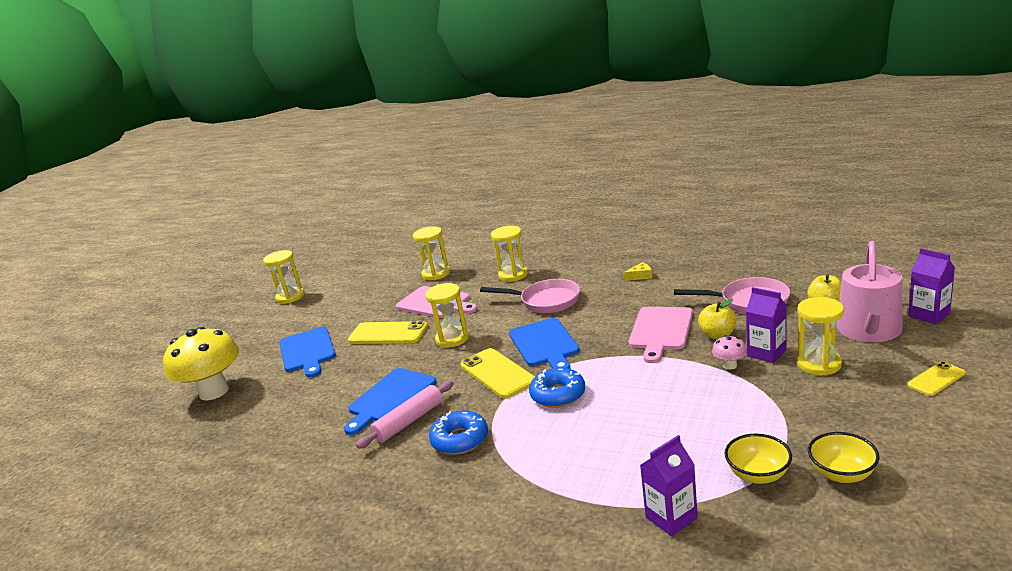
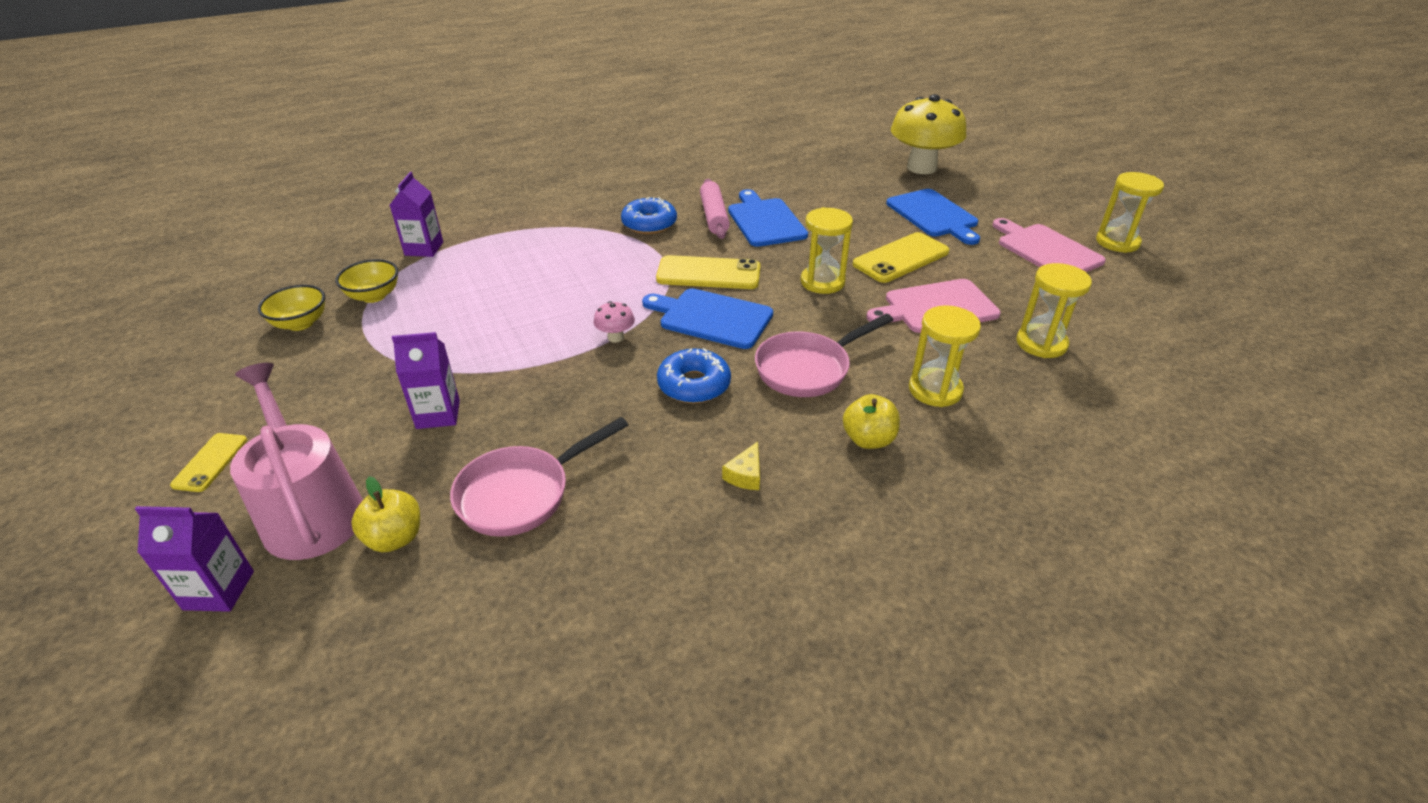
camera: 125 degrees right, 15 degrees up
blue cutting board [279,327,336,378] -> blue cutting board turned 135 degrees counterclockwise [886,189,980,245]
blue donut [529,368,585,408] -> blue donut moved to [657,348,731,404]
pink cutting board [629,307,693,363] -> pink cutting board moved to [992,218,1106,272]
yellow apple [698,299,736,339] -> yellow apple moved to [843,394,900,449]
pink mushroom [712,335,747,369] -> pink mushroom moved to [594,301,635,343]
yellow hourglass [797,297,844,376] -> none

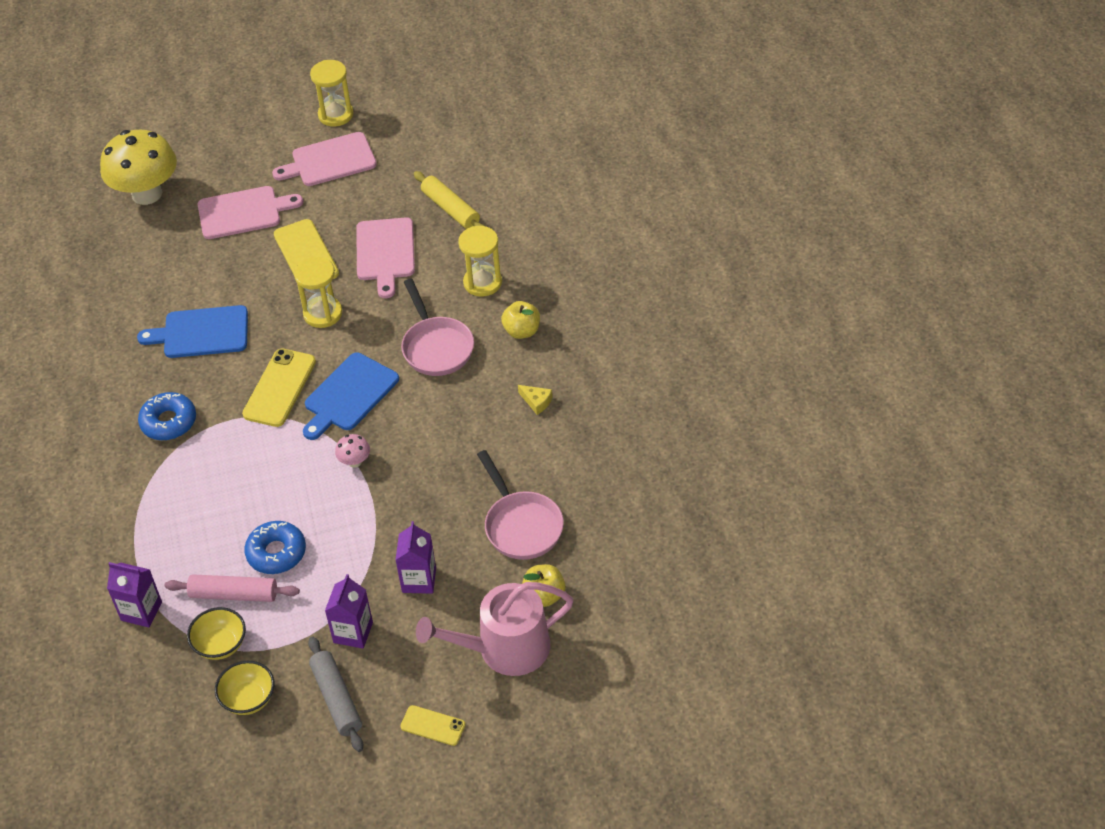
camera: 75 degrees left, 10 degrees up
purple carton [135,506,254,612] -> purple carton moved to [325,574,373,648]
blue donut [657,348,731,404] -> blue donut moved to [244,521,306,574]
pink rolling pin [700,179,730,239] -> pink rolling pin moved to [165,574,300,602]
blue cutting board [886,189,980,245] -> pink cutting board [198,186,303,239]
yellow hourglass [1016,263,1092,358] -> yellow rolling pin [414,171,484,229]
none -> grey rolling pin [308,636,363,752]

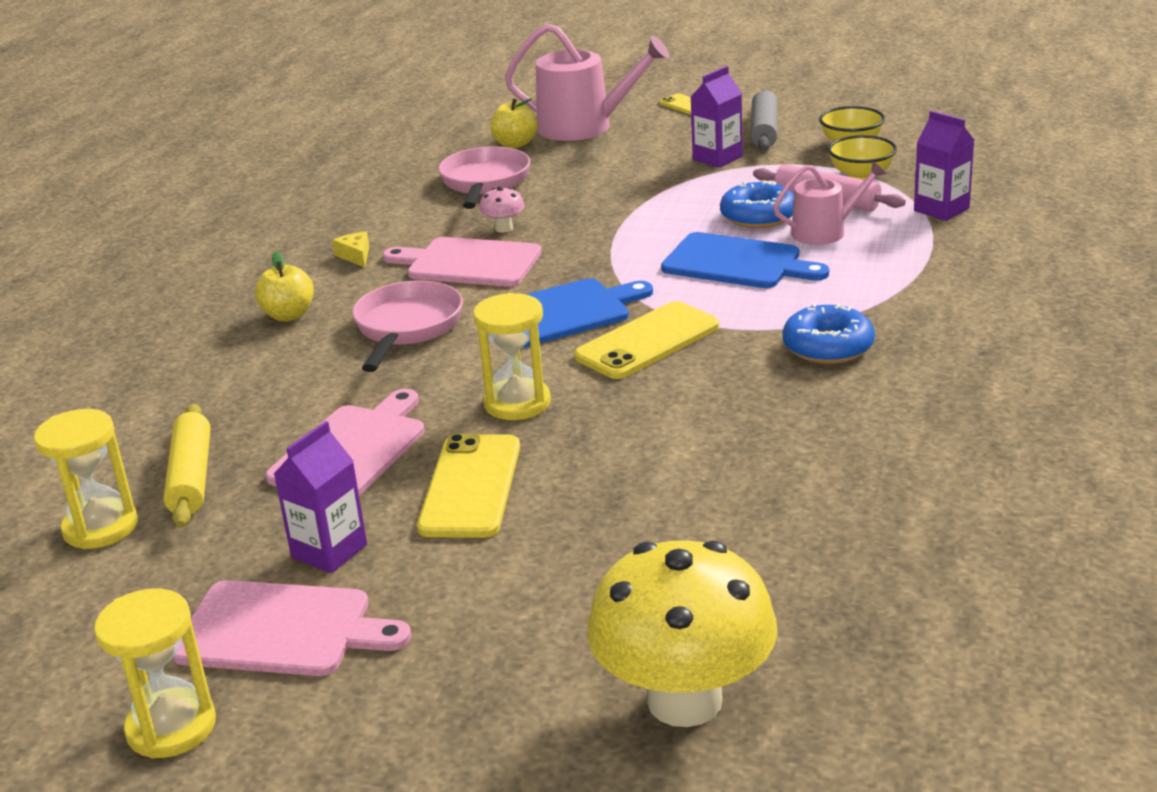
camera: 150 degrees left, 20 degrees down
blue cutting board [137,305,248,358] -> blue cutting board moved to [661,232,829,288]
pink cutting board [198,186,303,239] -> pink cutting board moved to [383,237,542,287]
pink mushroom [335,434,370,468] -> pink mushroom moved to [479,186,525,233]
purple carton [395,521,436,594] -> purple carton moved to [274,421,367,573]
yellow hourglass [458,226,502,297] -> yellow hourglass moved to [34,409,138,549]
none -> pink watering can [773,161,886,245]

